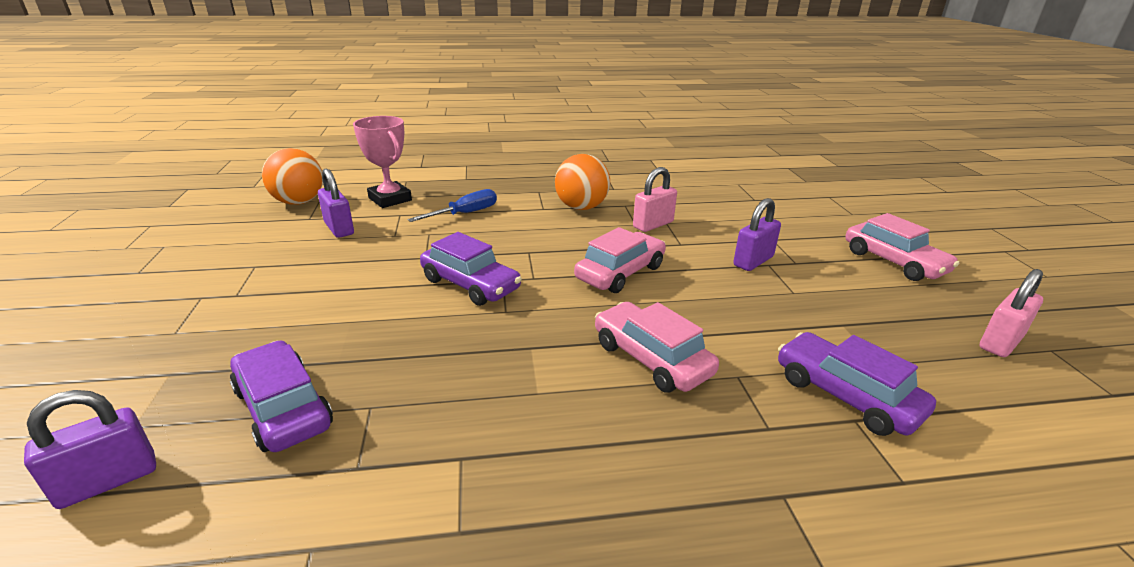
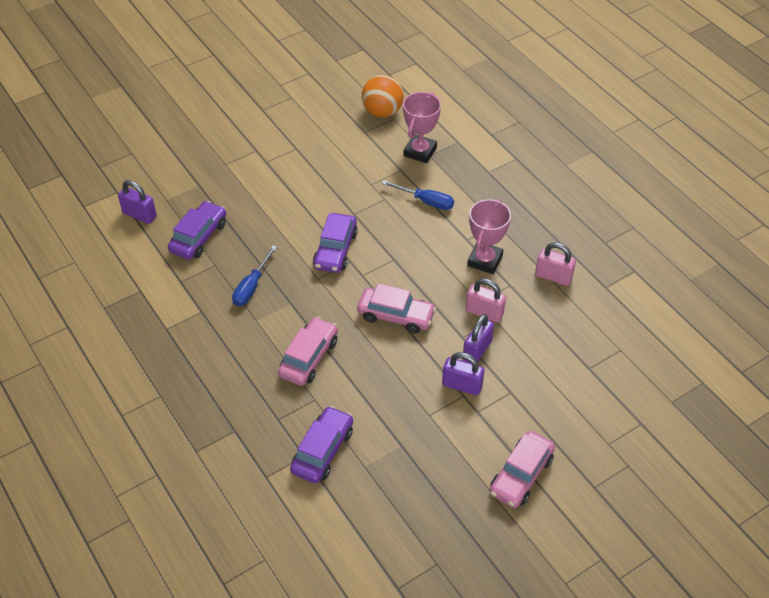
camera: 65 degrees right, 20 degrees up
purple padlock [318,168,354,238] -> purple padlock moved to [463,314,494,363]
orange ball [555,154,610,210] -> pink trophy [467,199,511,274]
pink padlock [980,269,1043,357] -> pink padlock moved to [535,242,576,286]
none -> blue screwdriver [232,245,277,306]

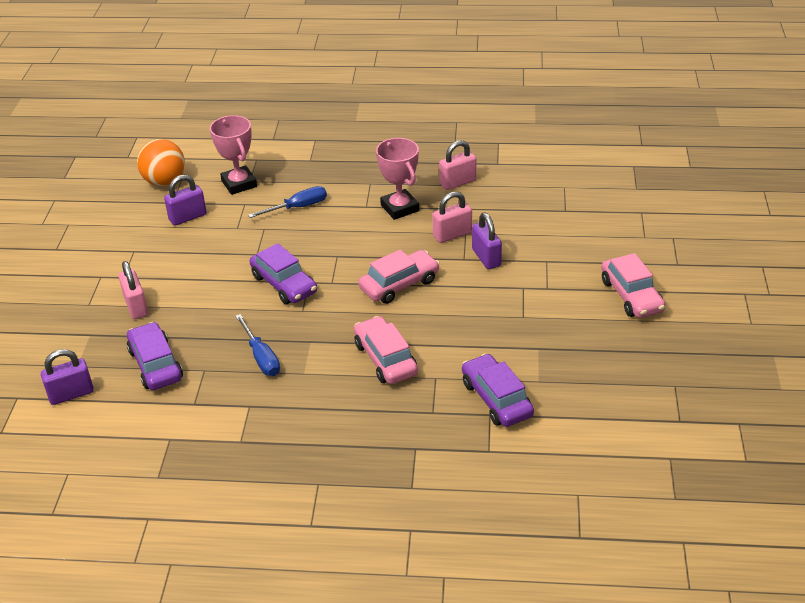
camera: 50 degrees left, 10 degrees down
purple padlock [442,352,484,396] -> purple padlock moved to [164,175,207,226]
none -> pink padlock [119,261,148,319]

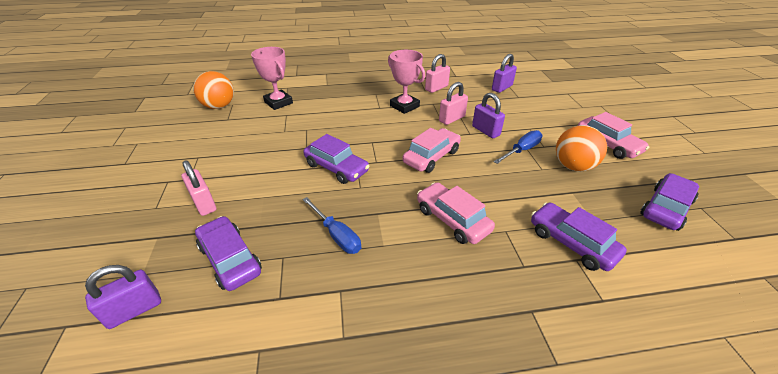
camera: 15 degrees left, 0 degrees up
purple padlock [164,175,207,226] -> purple padlock moved to [492,54,517,93]
blue screwdriver [248,186,327,218] -> blue screwdriver moved to [493,130,543,164]
none -> orange ball [556,125,607,171]
none -> purple car [640,173,699,231]

